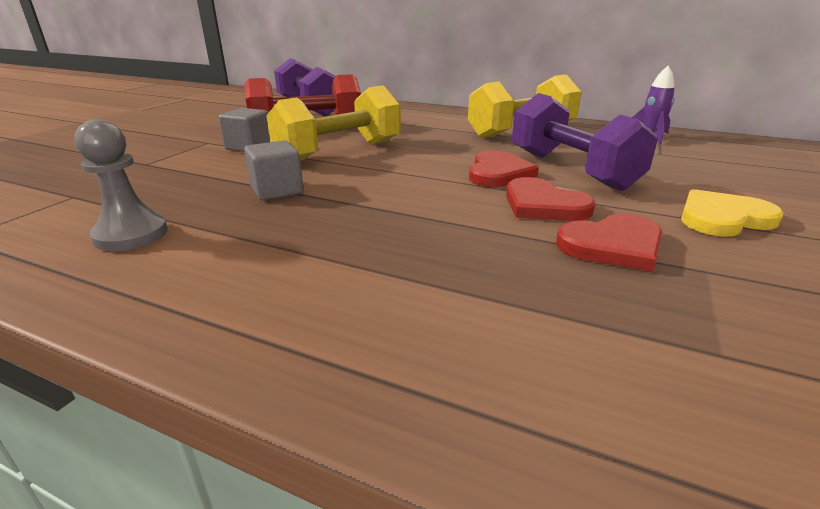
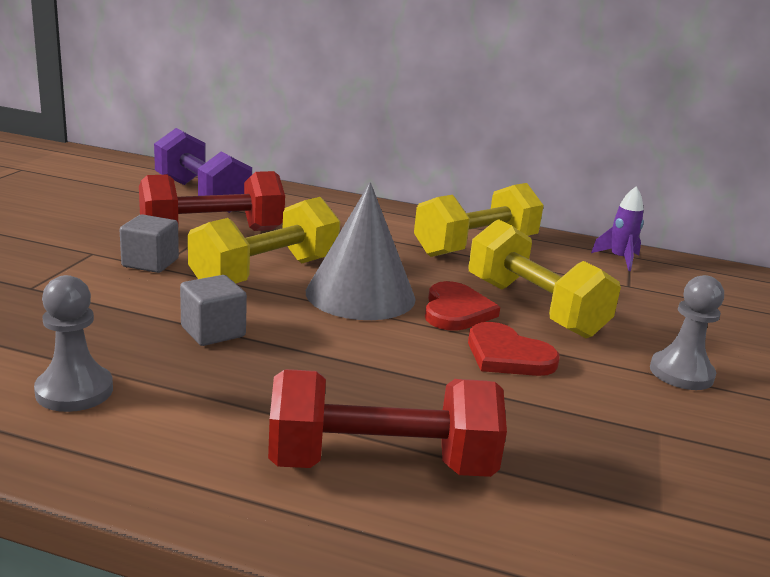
camera: 10 degrees left, 5 degrees down
purple dumbbell [512,93,658,191] -> yellow dumbbell [469,219,621,338]
red heart [556,213,663,272] -> none
yellow heart [681,189,784,237] -> grey pawn [650,275,724,390]
none -> red dumbbell [268,369,507,477]
none -> grey cone [306,182,416,320]

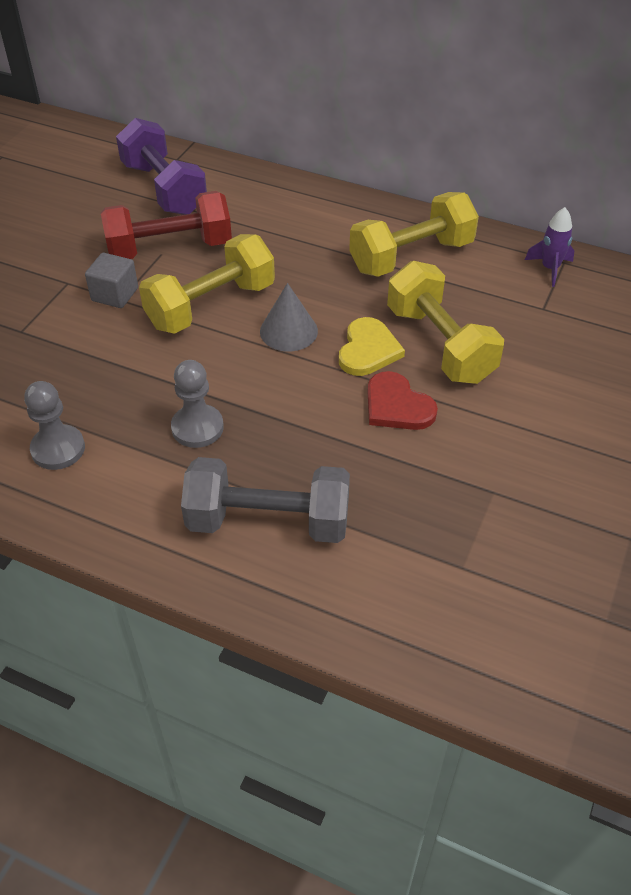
camera: 10 degrees right, 25 degrees up
grey cube [180,275,247,346] -> none
red dumbbell [268,369,507,477] -> grey dumbbell [181,457,350,543]
grey cone [306,182,416,320] -> grey cone [260,283,318,351], size x0.61
red heart [425,281,500,331] -> yellow heart [339,317,405,376]
grey pawn [650,275,724,390] -> grey pawn moved to [171,360,224,448]

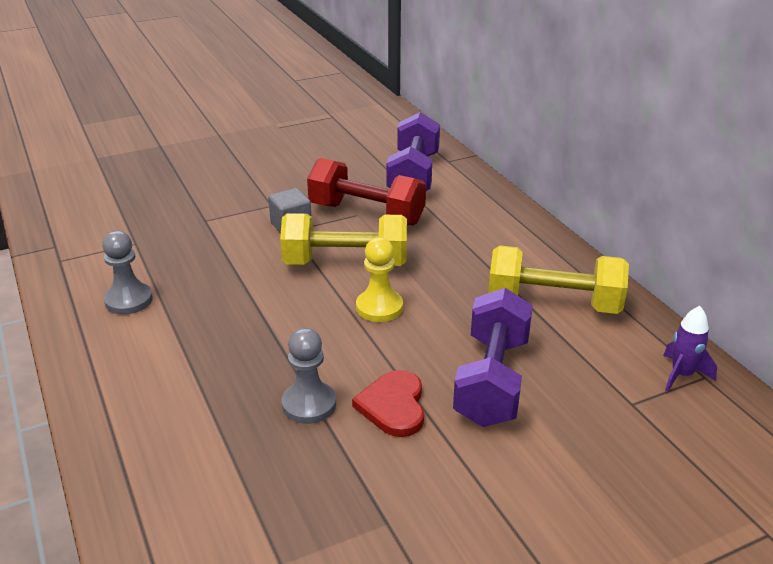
camera: 40 degrees right, 15 degrees down
grey pawn [171,360,224,448] -> grey pawn moved to [281,328,336,424]
grey dumbbell [181,457,350,543] -> none
grey cone [260,283,318,351] -> yellow pawn [356,237,403,322]
yellow heart [339,317,405,376] -> none
yellow dumbbell [387,261,504,384] -> purple dumbbell [453,288,533,427]

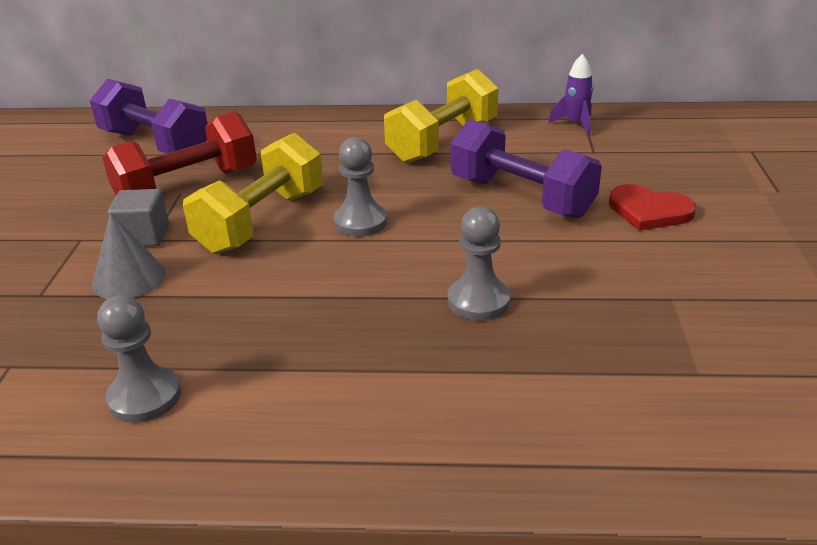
camera: 60 degrees left, 0 degrees up
red heart [352,370,424,437] -> red heart moved to [609,184,696,231]
yellow pawn [356,237,403,322] -> grey pawn [333,137,387,237]
none -> grey cone [92,212,166,299]

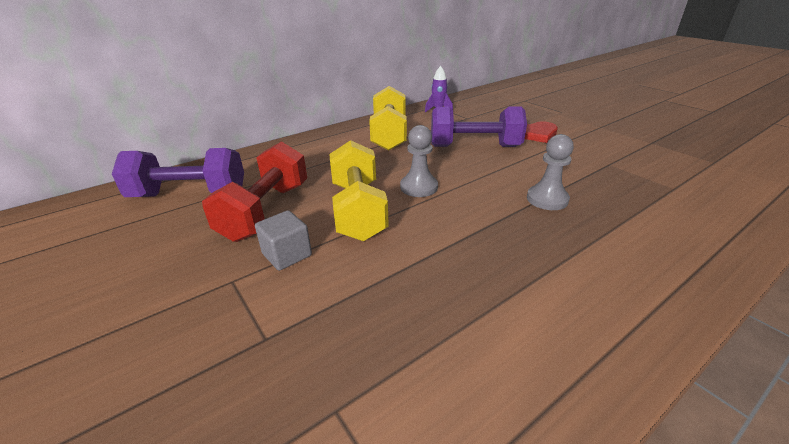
camera: 40 degrees left, 0 degrees up
grey cone [92,212,166,299] -> none
grey pawn [97,295,181,423] -> none

